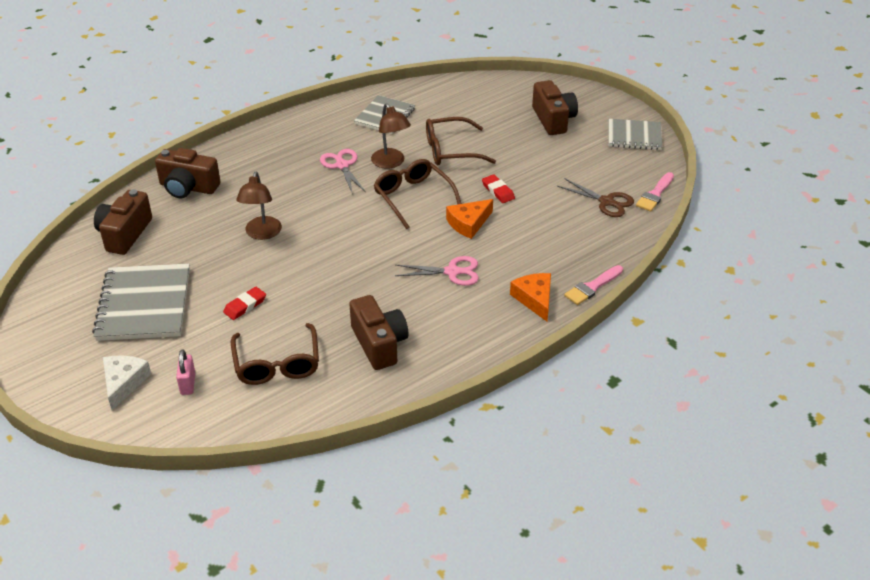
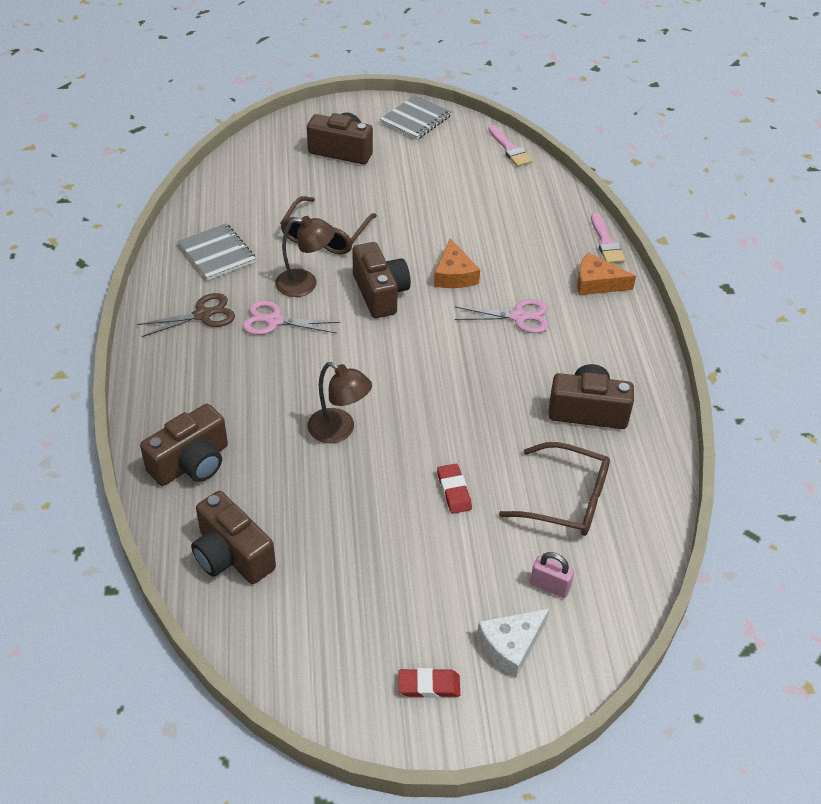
camera: 60 degrees left, 5 degrees up
grey notebook [92,264,190,341] -> none
white cheese [103,355,151,410] -> white cheese turned 75 degrees counterclockwise [477,608,550,678]
brown glasses [374,159,462,229] -> brown camera [352,242,411,318]
pink scissors [395,256,479,286] -> pink scissors turned 60 degrees clockwise [455,299,549,333]
red eraser [482,174,515,203] -> red eraser moved to [398,668,460,698]
brown scissors [557,178,634,217] -> brown scissors moved to [137,293,235,337]

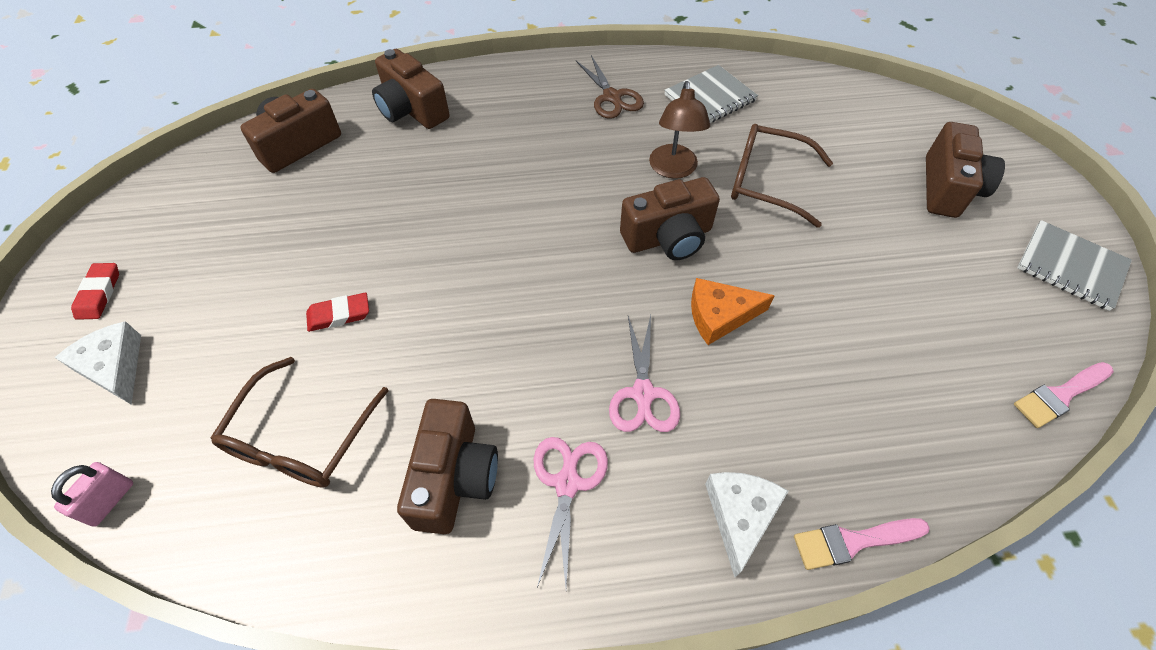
camera: 90 degrees right, 10 degrees up
pink scissors [242,300,340,335] -> pink scissors moved to [534,437,608,587]
brown lamp [308,362,372,443] -> none
pink padlock [530,552,574,598] -> pink padlock moved to [51,462,133,527]
orange cheese [577,252,636,295] -> white cheese [705,472,788,577]

